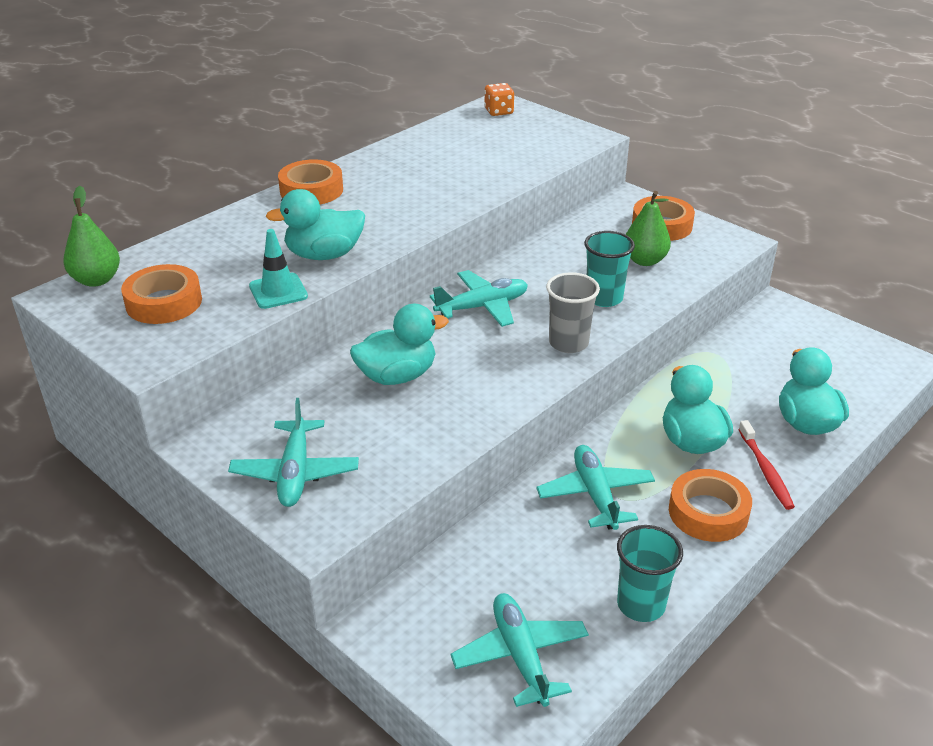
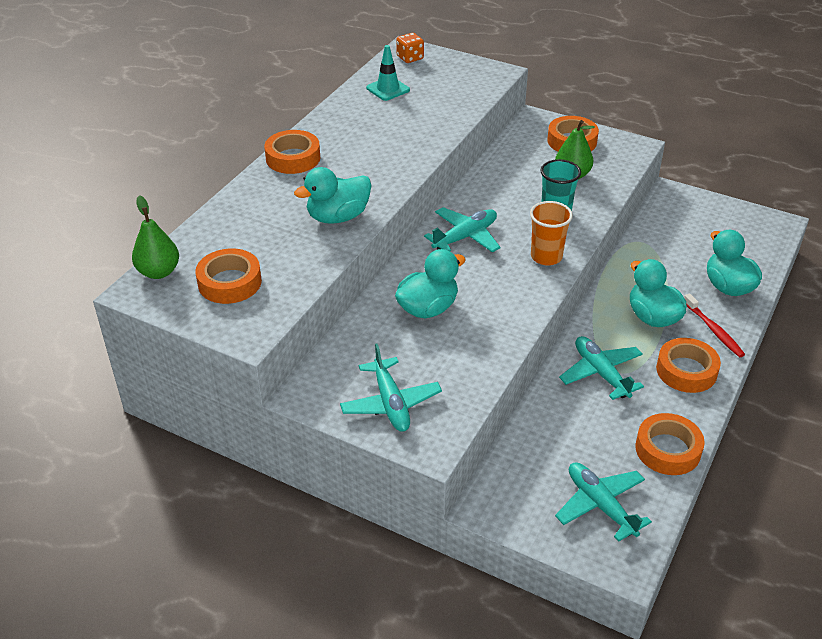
camera: 15 degrees left, 5 degrees up
turquoise traffic cone [249,229,308,309] -> turquoise traffic cone moved to [366,45,410,101]
grey cup [546,272,600,353] -> orange cup [530,201,573,265]
turquoise cup [617,525,683,622] -> orange tape [635,413,705,475]

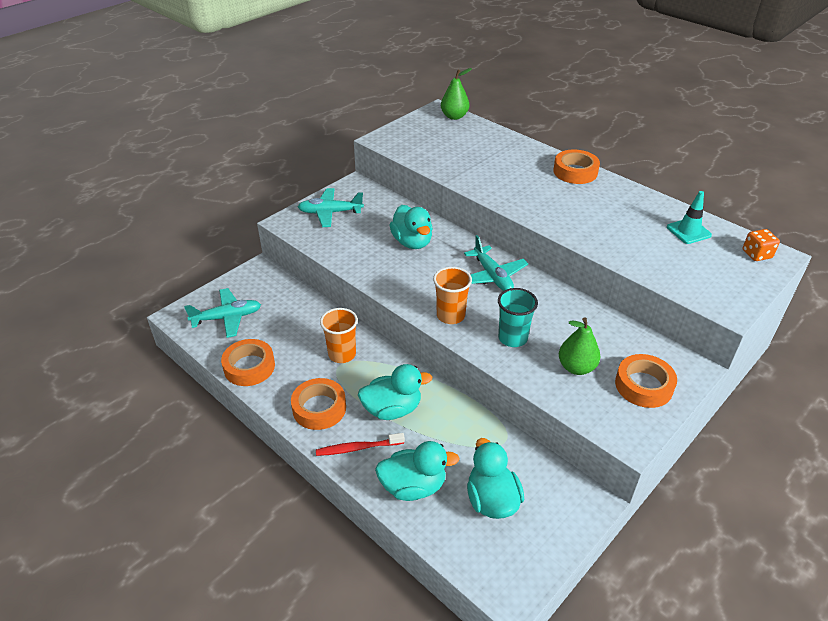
camera: 105 degrees right, 0 degrees up
orange tape [195,248,262,304] -> none
turquoise duck [294,167,372,224] -> turquoise duck moved to [467,438,524,519]
turquoise plane [559,336,644,400] -> orange cup [320,308,358,363]

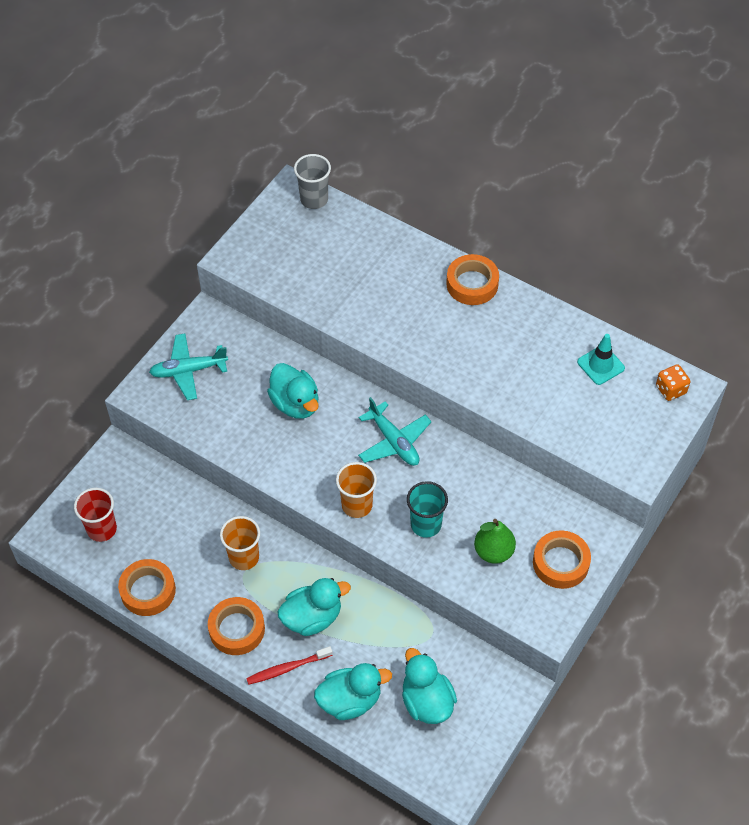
camera: 10 degrees left, 15 degrees up
turquoise plane [184,288,261,338] -> red cup [74,488,117,542]
green pear [441,68,472,120] -> grey cup [294,154,331,209]

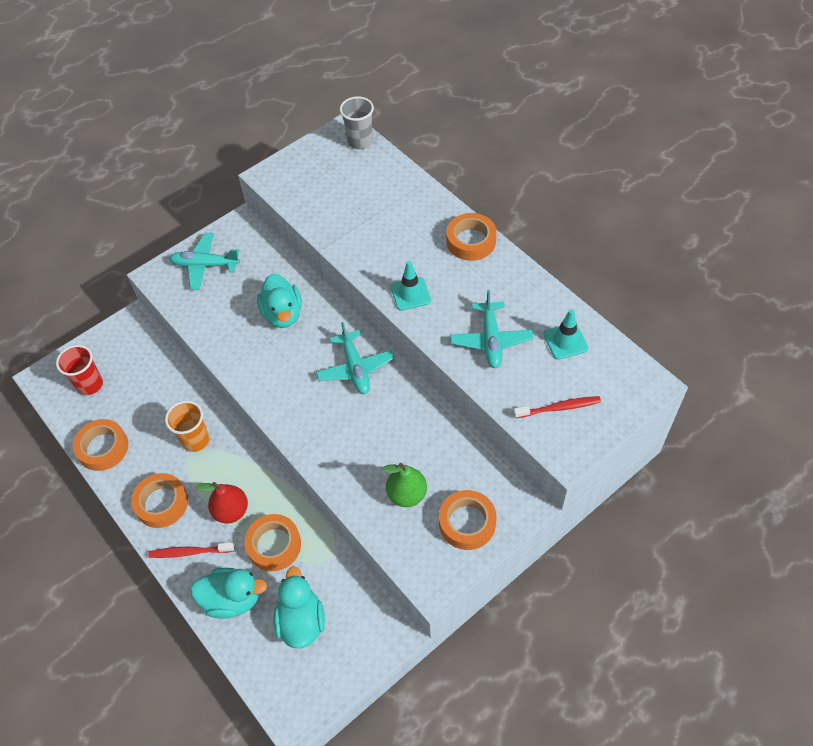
camera: 20 degrees right, 0 degrees up
turquoise duck [277,578,351,636] -> red pear [196,482,248,523]
orange cup [336,462,377,518] -> none
turquoise cup [407,481,448,538] -> none
orange dice [656,364,690,401] -> none
none -> orange tape [244,514,301,571]
none -> turquoise traffic cone [391,261,431,311]
none -> turquoise plane [450,290,534,368]
none -> red toothbrush [513,396,601,418]

